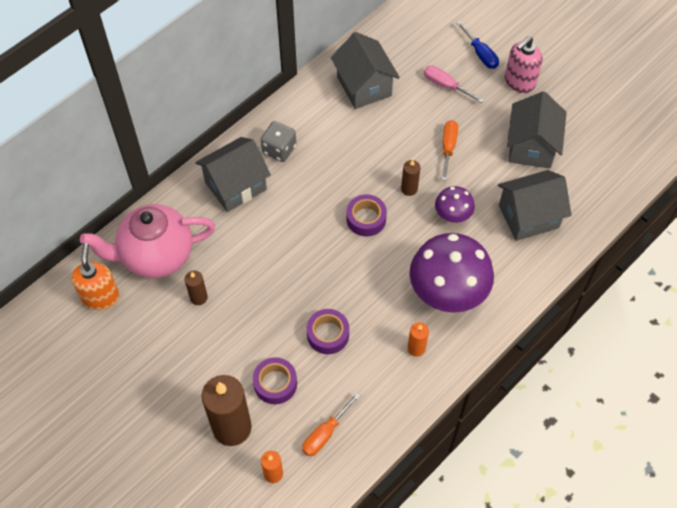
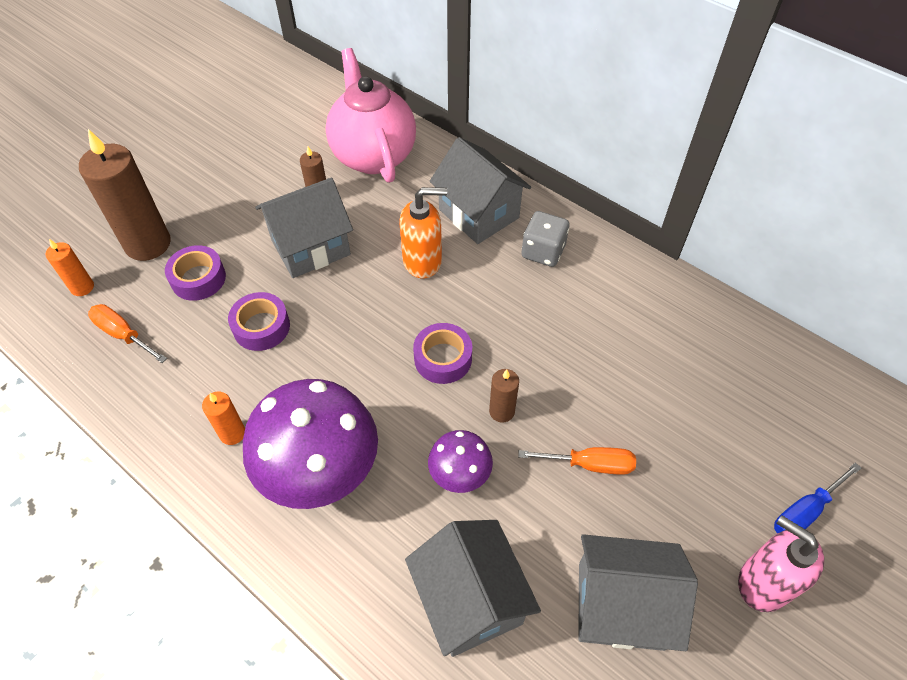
camera: 85 degrees right, 5 degrees down
orange soap dispenser [71,243,119,310] -> orange soap dispenser moved to [400,187,447,278]
grey house [331,32,400,109] -> grey house moved to [255,178,353,278]
pink screwdriver [424,66,484,103] -> none

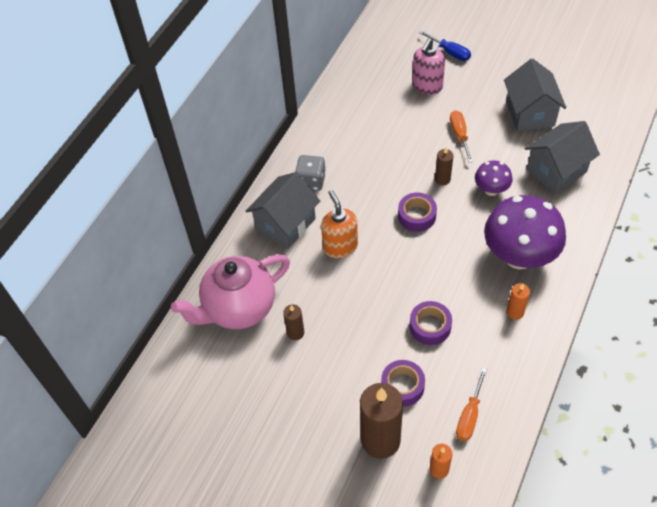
camera: 100 degrees left, 0 degrees up
grey house [255,178,353,278] -> none
pink soap dispenser [738,515,824,612] -> pink soap dispenser moved to [412,38,445,95]

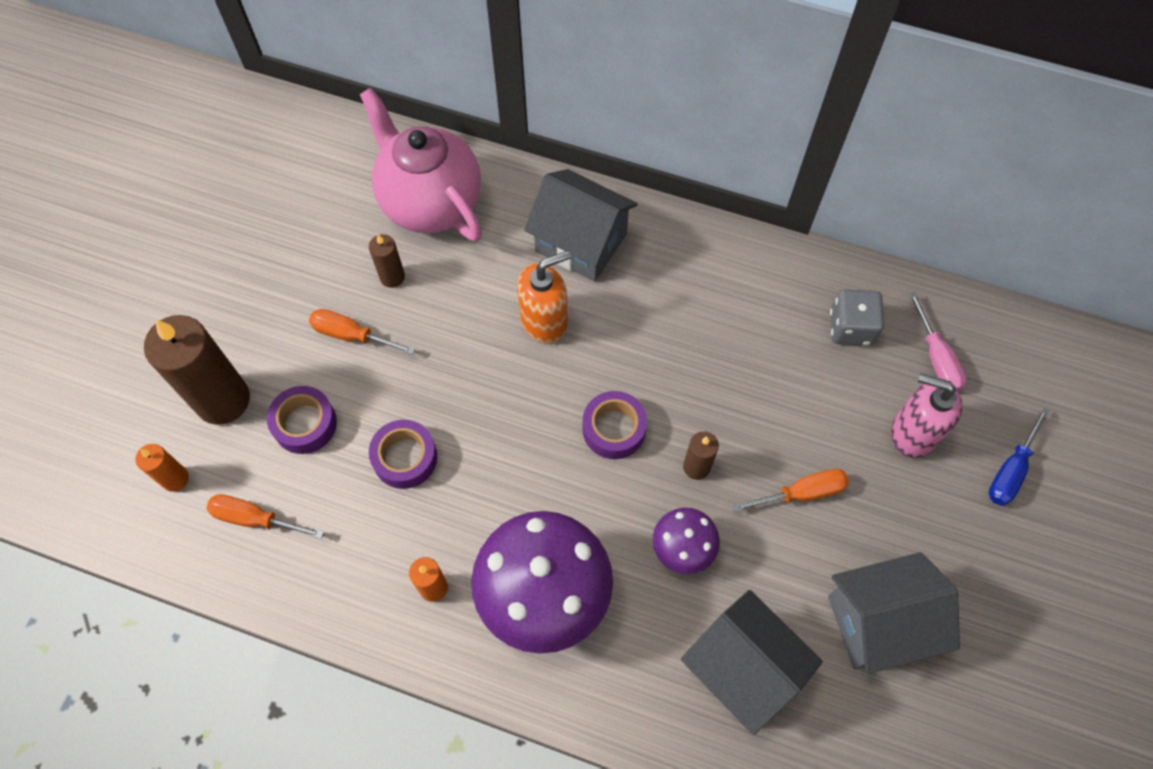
camera: 80 degrees right, 10 degrees up
grey dice [295,155,326,191] -> grey dice moved to [830,289,884,346]
none -> orange screwdriver [309,309,415,355]
none -> pink screwdriver [909,292,967,391]

